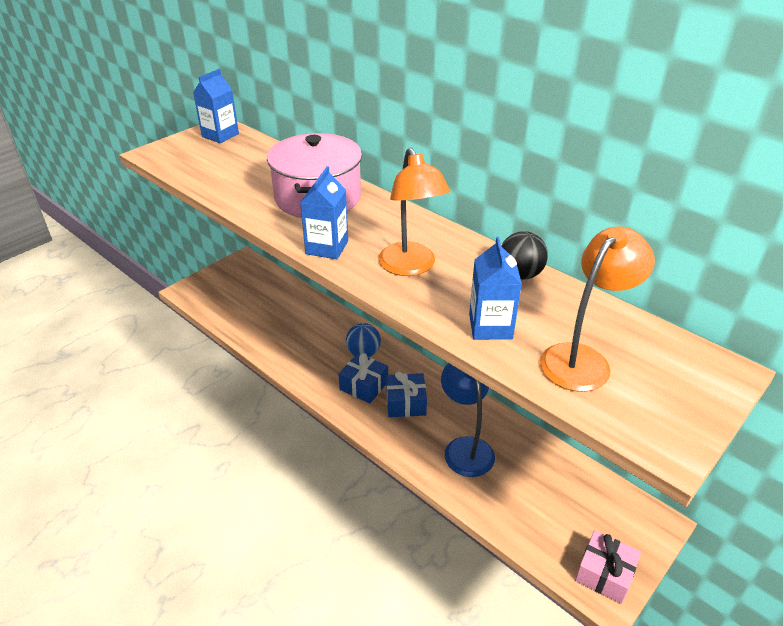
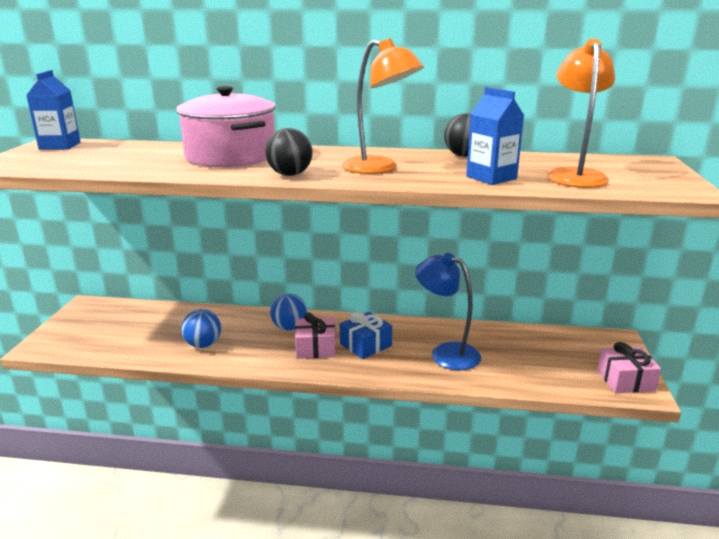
camera: 35 degrees left, 15 degrees down
blue carton [300,166,348,259] -> black ball [265,128,313,176]
blue gift [338,353,388,403] -> pink gift [295,313,336,359]
none -> blue ball [181,309,221,348]

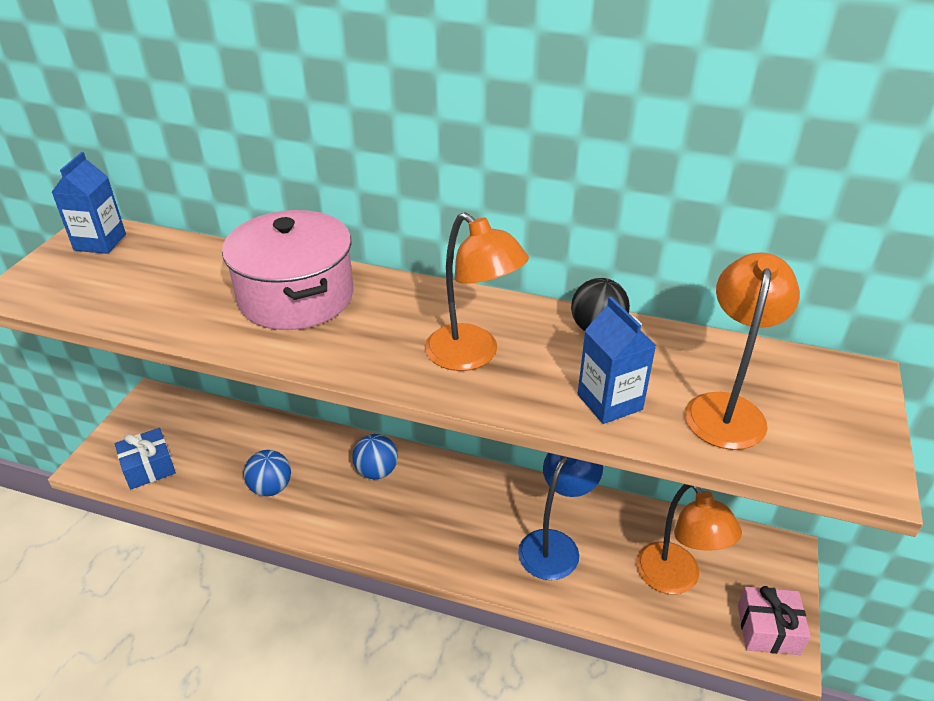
camera: 10 degrees right, 15 degrees up
black ball [265,128,313,176] -> none
pink gift [295,313,336,359] -> none
blue gift [340,312,392,359] -> blue gift moved to [115,428,176,490]
blue lamp [415,253,481,370] -> blue lamp turned 75 degrees clockwise [518,453,603,580]
none -> orange lamp [636,484,742,594]

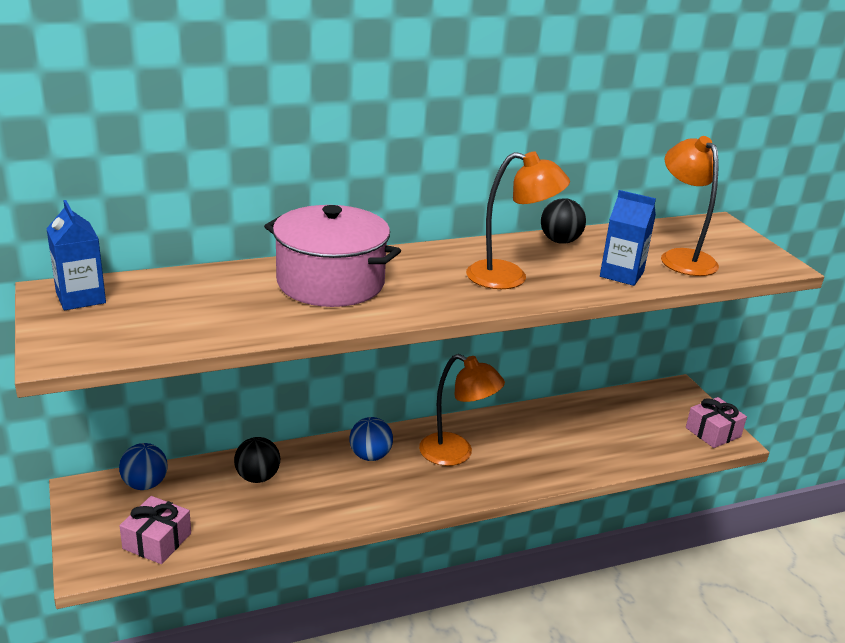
camera: 40 degrees left, 10 degrees down
blue gift [115,428,176,490] -> pink gift [119,496,191,564]
blue ball [244,450,291,496] -> blue ball moved to [119,443,168,490]
blue lamp [518,453,603,580] -> none
orange lamp [636,484,742,594] -> orange lamp moved to [419,354,505,466]
none -> black ball [234,437,280,483]

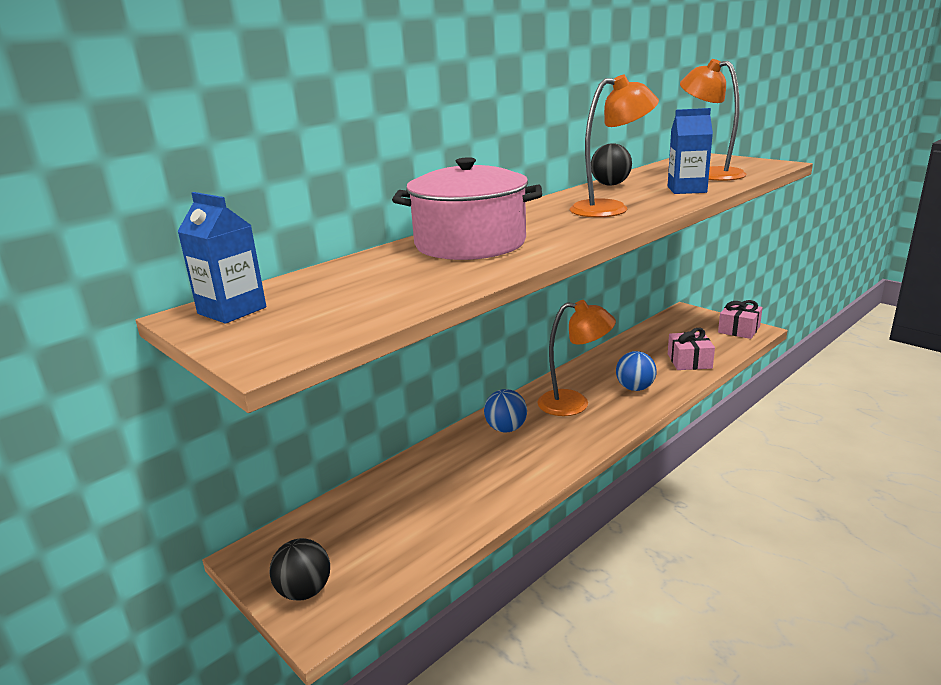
camera: 20 degrees left, 5 degrees down
blue ball [119,443,168,490] -> blue ball moved to [616,351,656,391]
pink gift [119,496,191,564] -> pink gift moved to [668,328,715,370]
black ball [234,437,280,483] -> black ball moved to [269,538,330,601]

